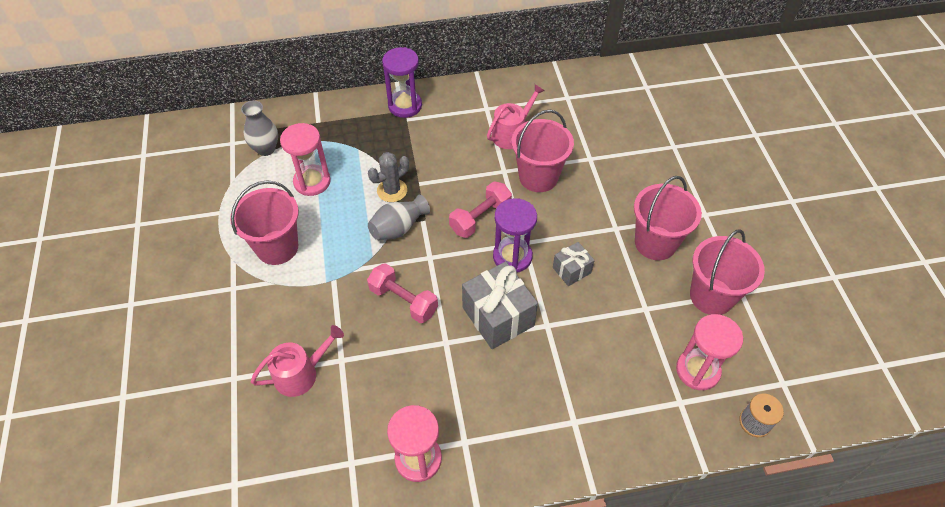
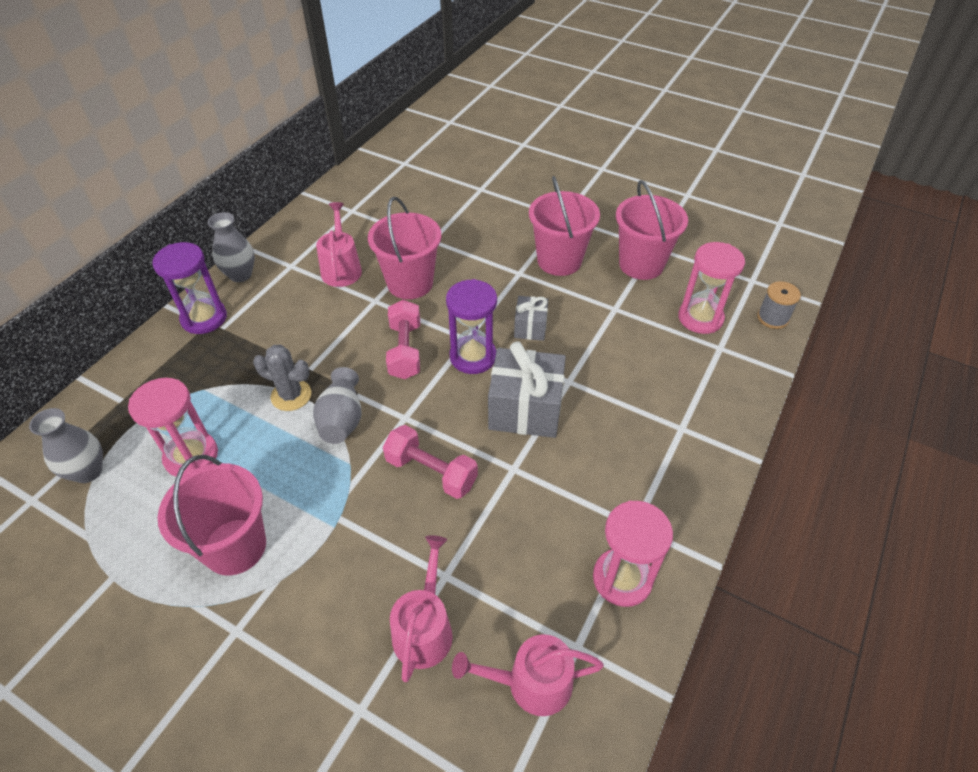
camera: 50 degrees left, 5 degrees down
pink dumbbell [367,263,438,323] -> pink dumbbell turned 45 degrees clockwise [383,425,478,499]
grey cactus [368,152,409,202] -> grey cactus turned 75 degrees counterclockwise [253,345,312,411]
none -> grey vase [208,212,255,282]
none -> pink watering can [452,634,604,716]

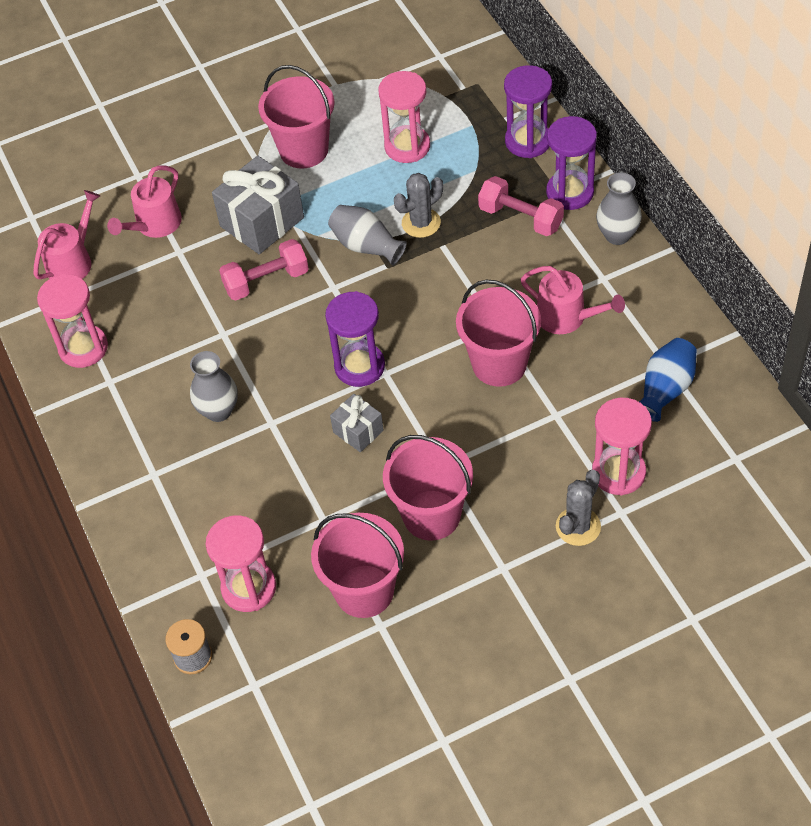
camera: 130 degrees right, 5 degrees up
grey vase [29,408,103,483] -> grey vase moved to [190,351,238,422]
pink dumbbell [386,300,420,379] -> pink dumbbell moved to [478,176,564,236]
pink watering can [390,535,453,682] -> pink watering can turned 75 degrees clockwise [107,165,182,238]
grey gift [488,341,566,438] -> grey gift moved to [212,156,304,254]
none -> purple hourglass [504,65,552,158]
none -> grey cactus [556,470,601,546]
none -> pink hourglass [592,398,652,496]
none -> blue vase [639,338,697,422]

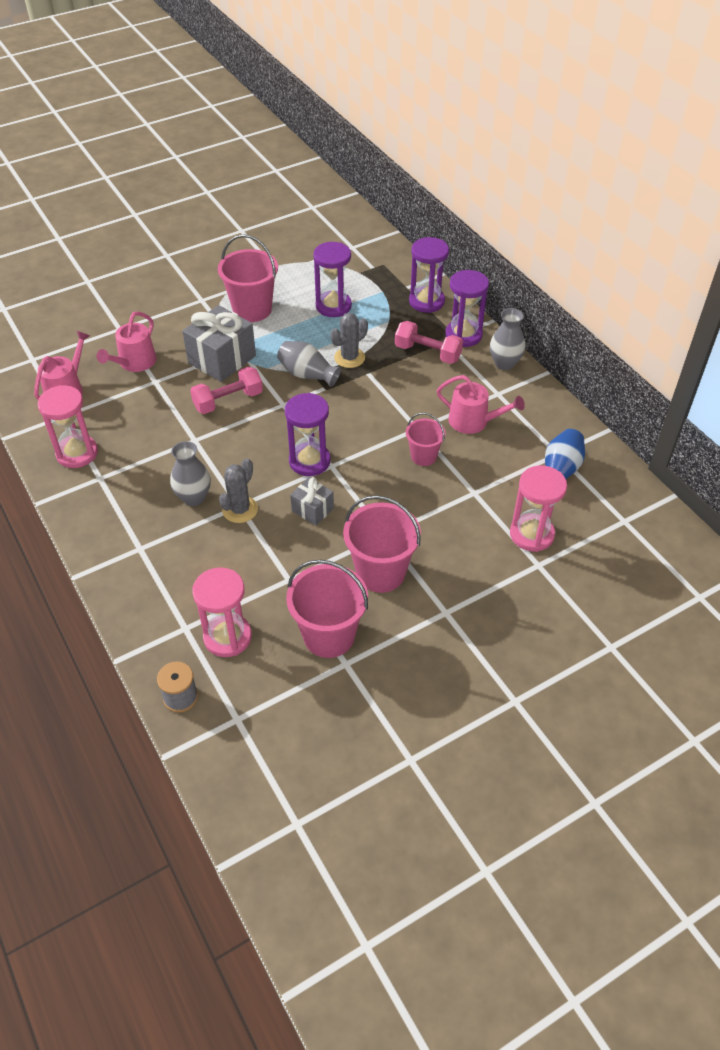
camera: 10 degrees left, 5 degrees down
pink hourglass [378,71,430,163] -> purple hourglass [313,242,352,317]
pink bucket [456,280,541,387] -> pink bucket [406,413,446,466], size x0.58
grey cactus [556,470,601,546] -> grey cactus moved to [219,458,258,523]

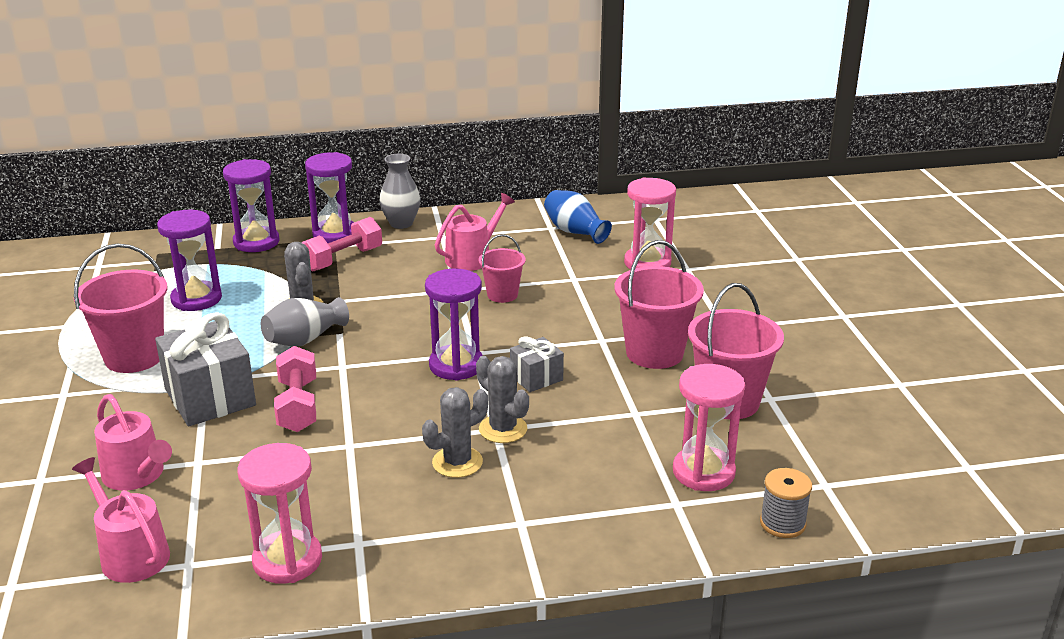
camera: 70 degrees left, 20 degrees down
grey vase [170,441,211,506] -> grey cactus [422,387,488,478]

